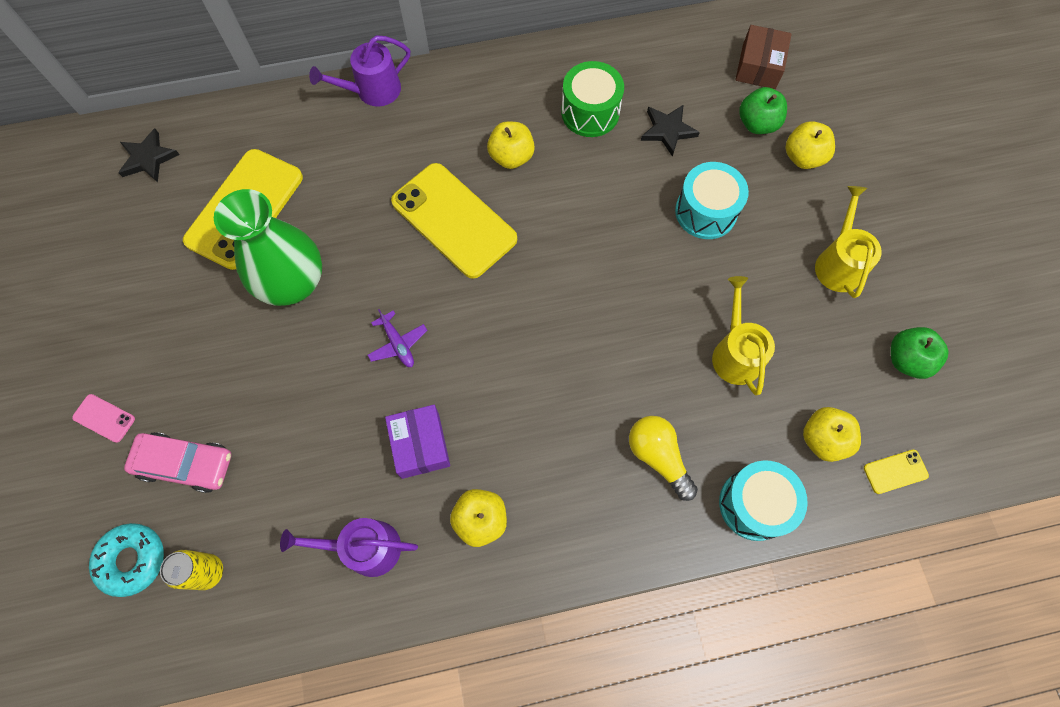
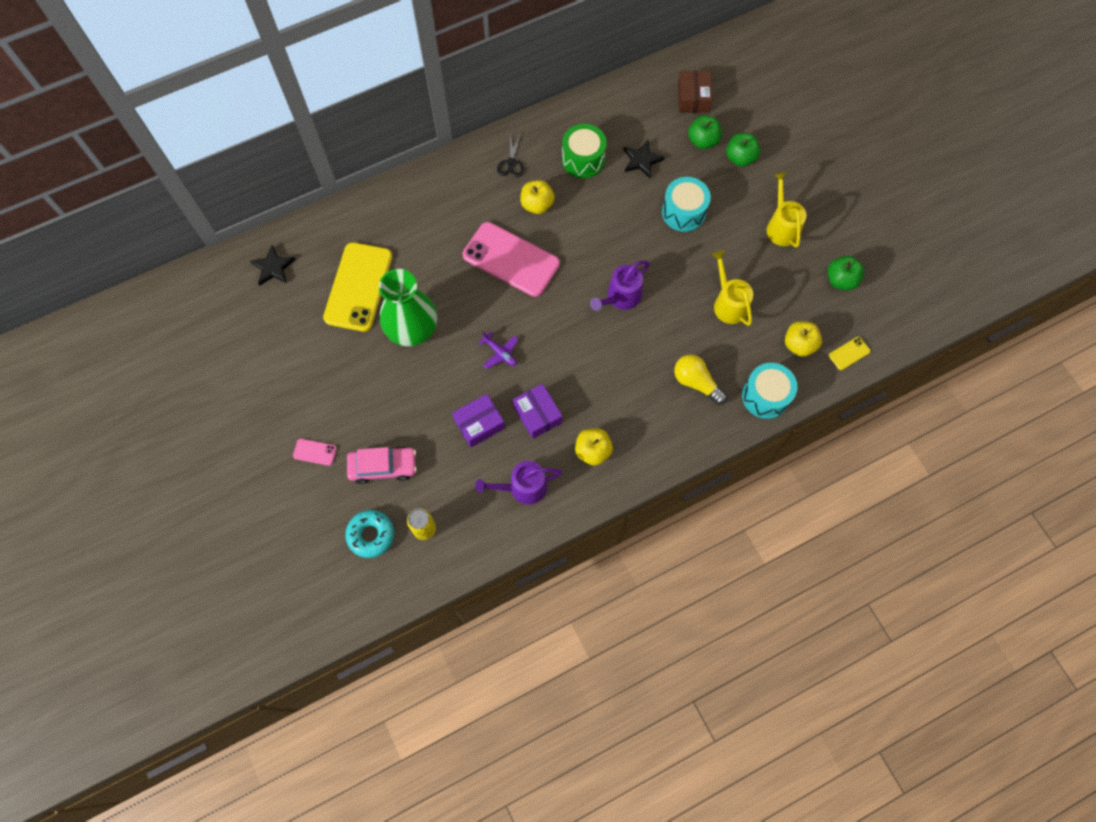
camera: 15 degrees left, 0 degrees up
purple watering can [309,35,410,107] -> purple watering can moved to [590,260,650,311]
yellow phone [391,163,517,279] -> pink phone [462,222,560,297]
yellow apple [786,121,835,169] -> green apple [726,133,761,167]
none -> purple box [452,394,505,447]
none -> black scissors [497,133,524,177]

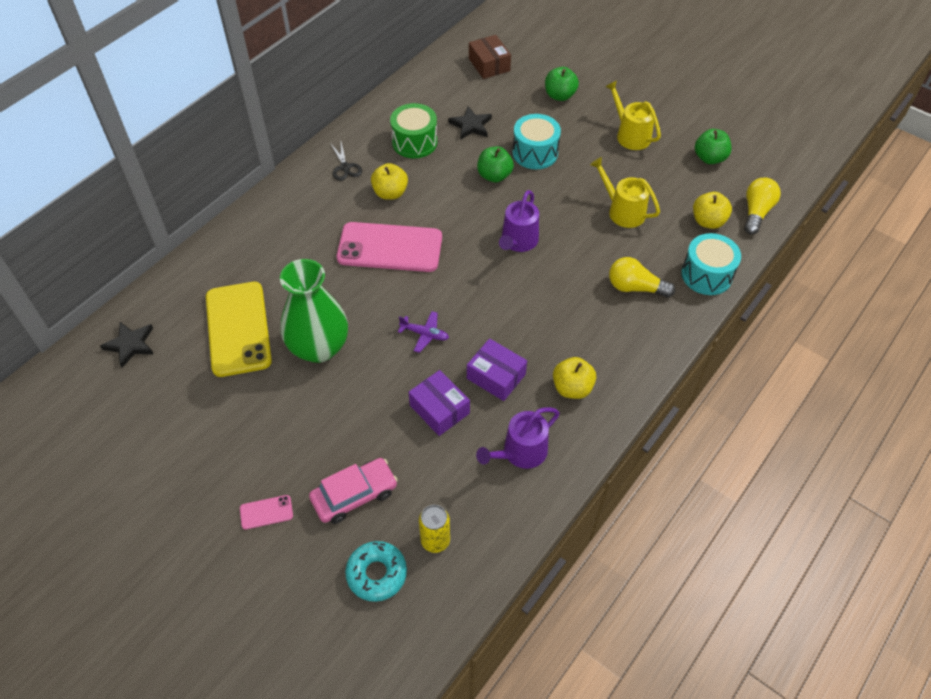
camera: 25 degrees left, 15 degrees down
purple box [452,394,505,447] -> purple box turned 75 degrees counterclockwise [409,370,470,436]
green apple [688,116,722,149] -> green apple moved to [477,147,514,182]
yellow phone [829,337,870,370] -> yellow light bulb [744,178,781,234]

